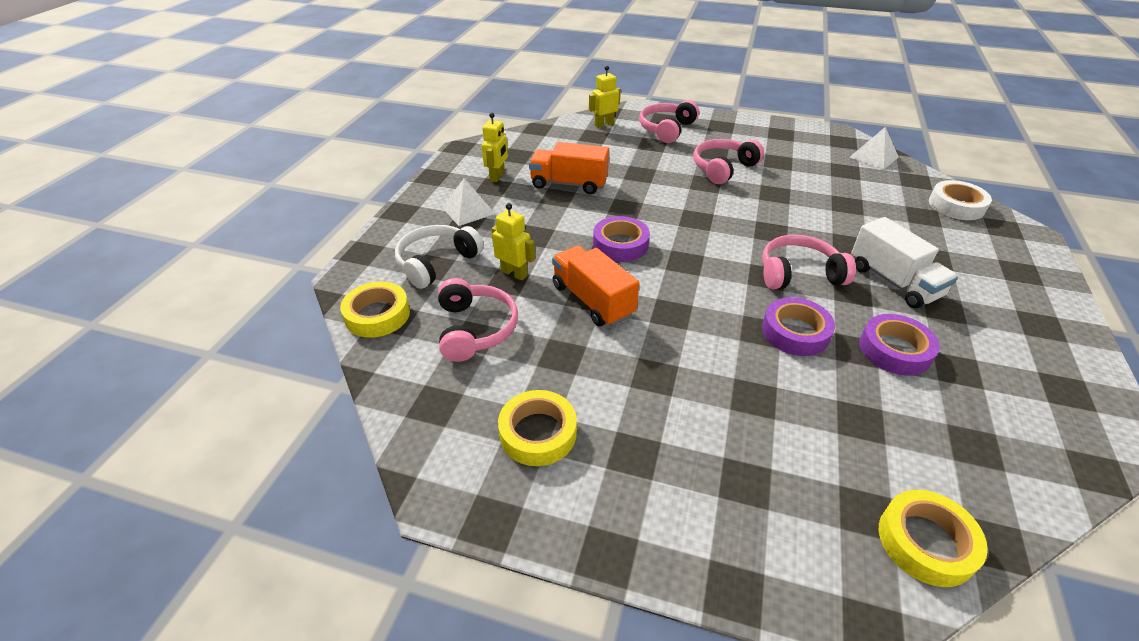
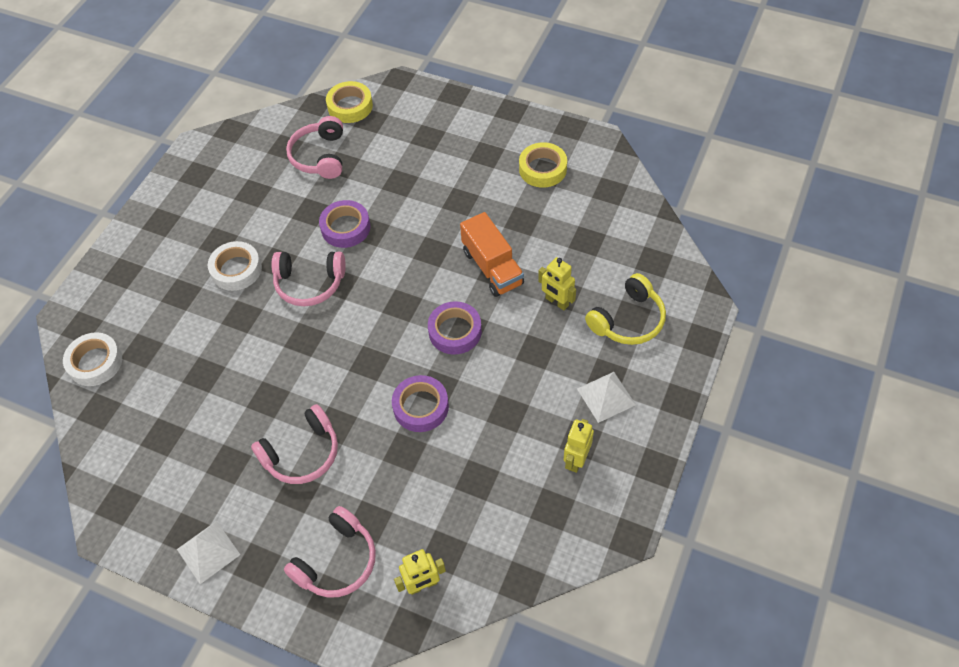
camera: 170 degrees left, 15 degrees up
yellow tape [340,281,410,338] -> none
white headphones [395,225,484,289] -> yellow headphones [585,273,666,345]
pink headphones [438,278,518,362] -> pink headphones moved to [286,116,343,179]
orange truck [529,142,609,194] -> none
white pyramid [850,127,899,170] -> white pyramid moved to [177,521,240,584]
white truck [851,217,958,308] -> white tape [208,241,262,291]
purple tape [859,314,940,376] -> purple tape moved to [392,375,449,432]

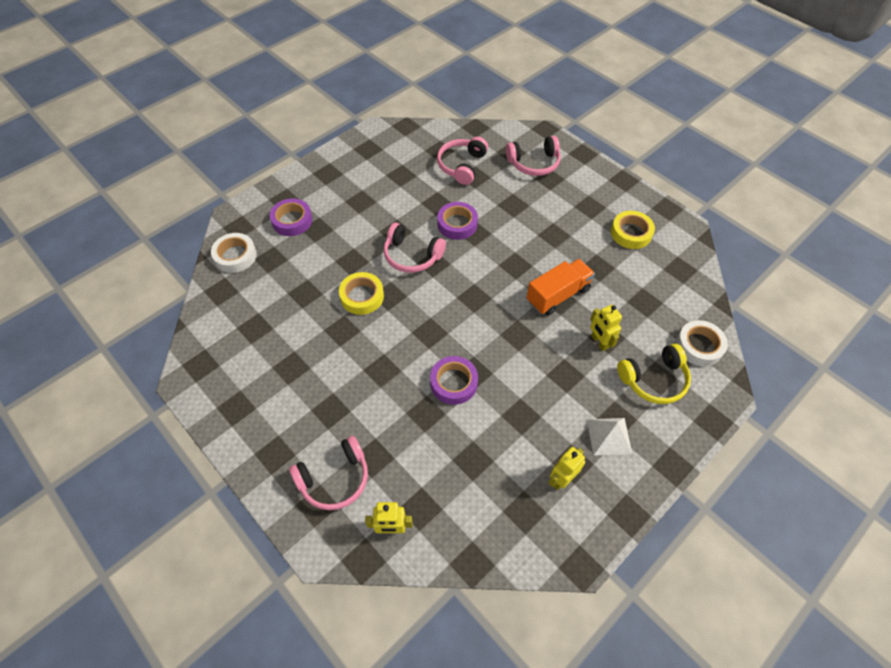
camera: 20 degrees right, 0 degrees up
white pyramid [177,521,240,584] -> none
white tape [208,241,262,291] -> white tape moved to [676,320,728,366]
pink headphones [251,404,338,484] -> pink headphones moved to [506,136,561,176]
yellow tape [326,81,373,123] -> yellow tape moved to [339,272,384,315]
purple tape [428,301,482,355] -> purple tape moved to [270,198,312,236]
orange truck [460,212,524,297] -> orange truck turned 120 degrees counterclockwise [527,259,595,315]

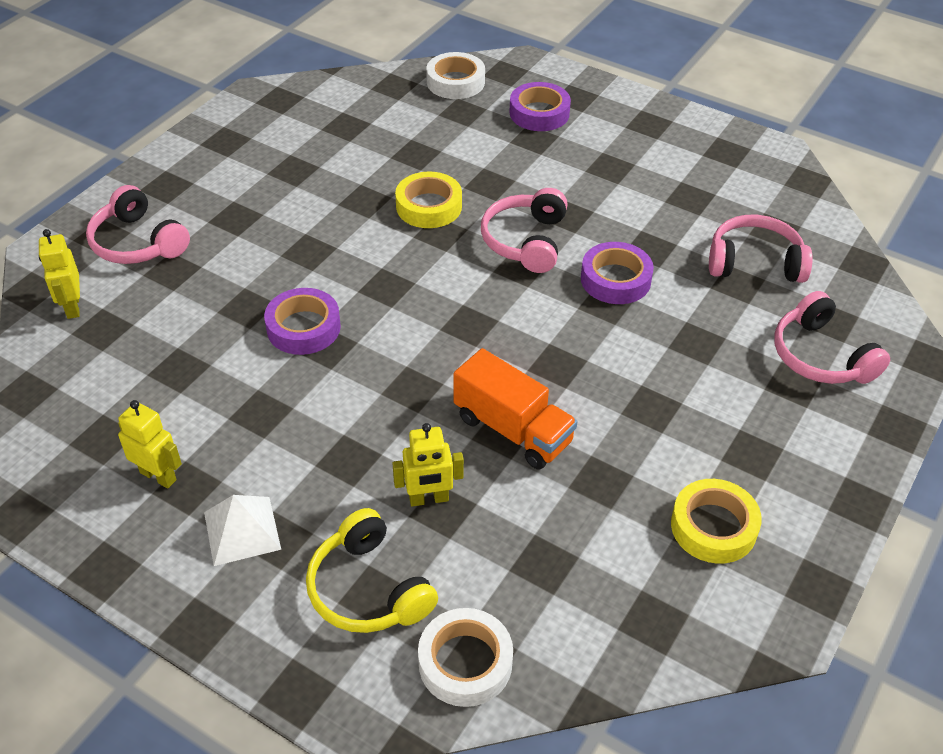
camera: 75 degrees right, 10 degrees down
yellow robot [590,305,622,351] -> yellow robot turned 150 degrees counterclockwise [393,423,464,507]

